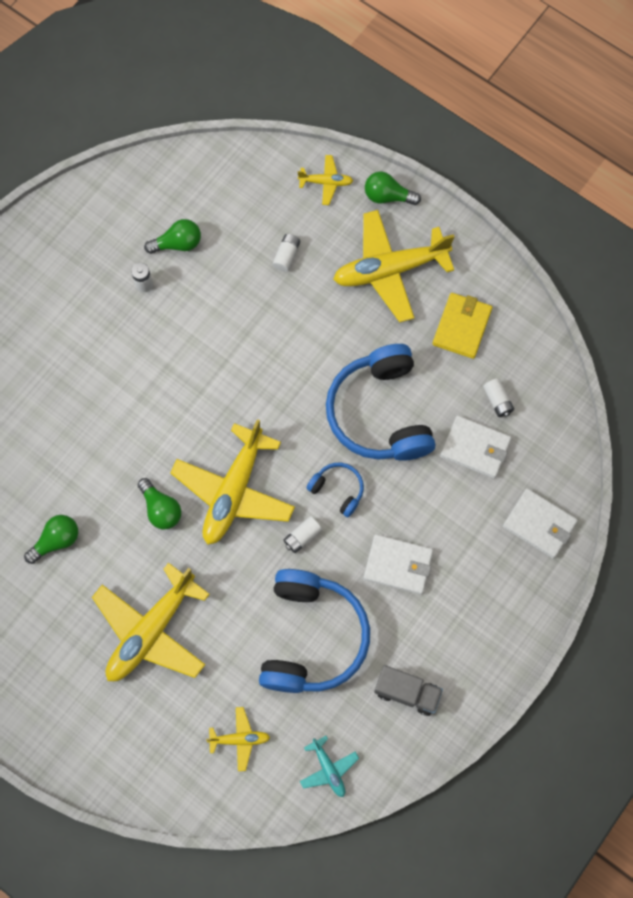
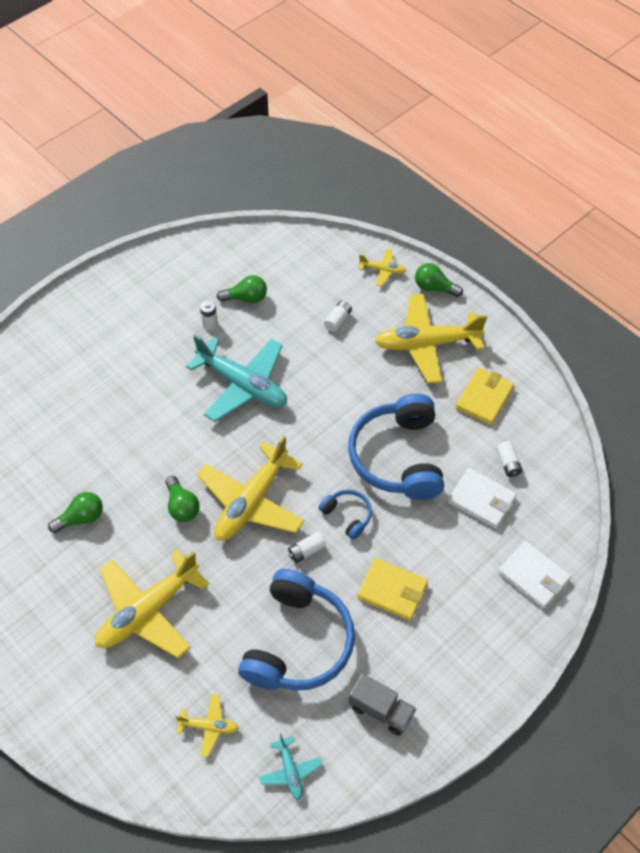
camera: 10 degrees right, 15 degrees down
white wallet [363,534,433,595] -> yellow wallet [357,558,428,621]
none -> turquoise plane [186,335,287,422]

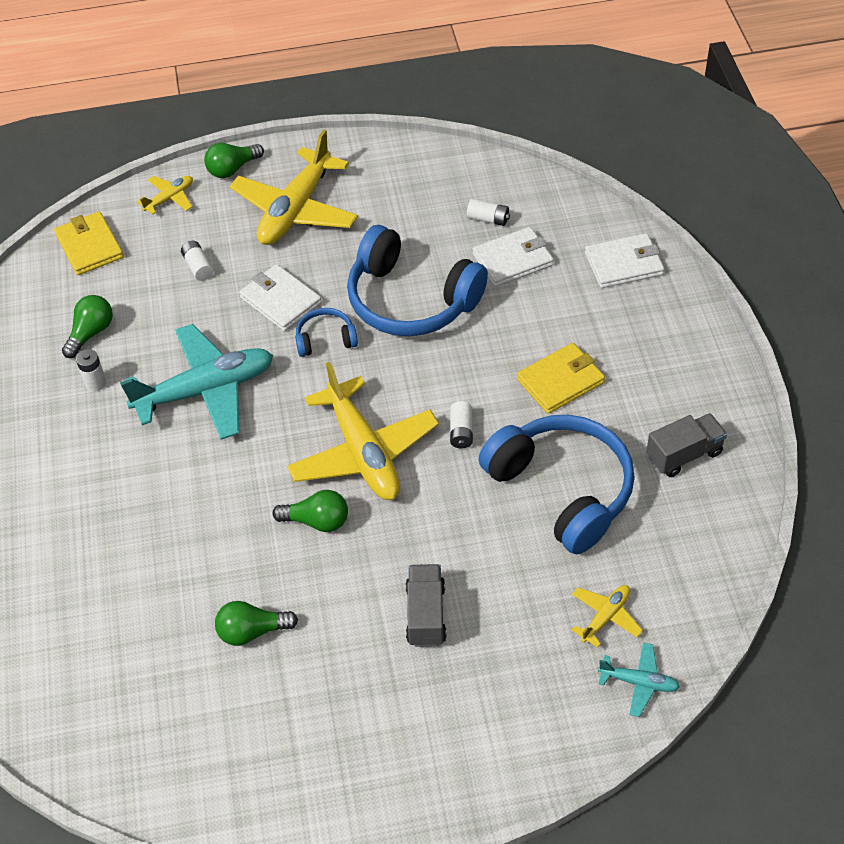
camera: 55 degrees left, 5 degrees down
green light bulb [48,492,103,533] -> green light bulb turned 105 degrees counterclockwise [215,601,298,646]
yellow plane [95,550,209,658] -> grey truck [406,564,446,647]
turquoise plane [259,734,322,800] -> turquoise plane moved to [598,642,680,717]
blue headphones [318,489,372,540] -> blue headphones moved to [295,308,358,357]
yellow wallet [455,368,514,425] -> yellow wallet moved to [54,211,124,275]
none -> white wallet [239,264,322,332]

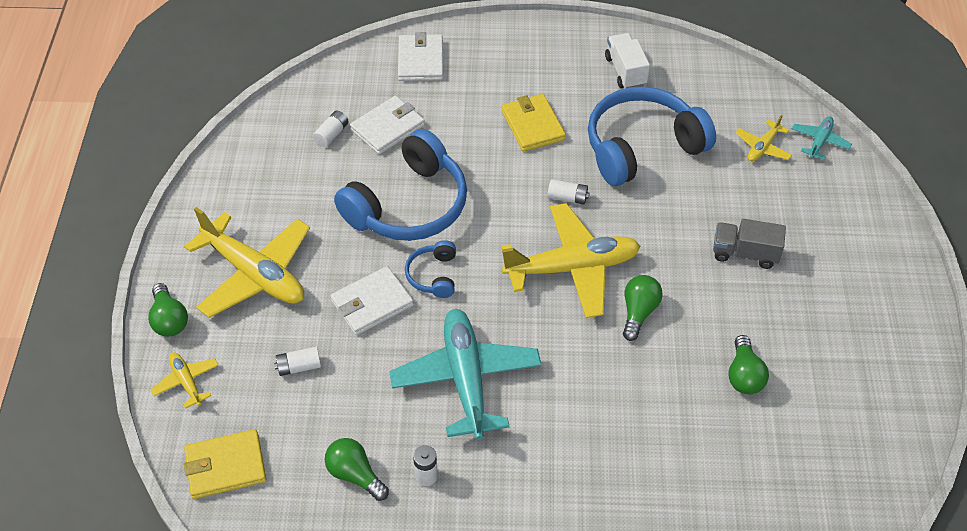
camera: 80 degrees left, 0 degrees up
white wallet [473,227,554,287] -> white wallet turned 60 degrees clockwise [350,95,425,155]
yellow plane [572,585,643,648] -> yellow plane turned 105 degrees counterclockwise [735,115,792,162]
grey truck [646,413,727,477] -> white truck [605,33,650,88]

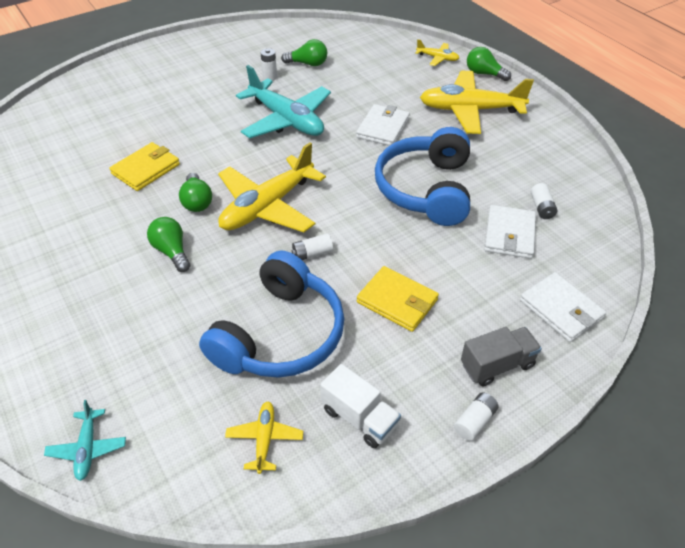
camera: 145 degrees right, 5 degrees down
yellow wallet [184,429,266,499] -> yellow wallet moved to [110,142,180,191]
white battery [274,347,321,376] -> white battery moved to [454,392,499,441]
blue headphones [405,240,456,298] -> none
grey truck [713,219,786,269] -> grey truck moved to [461,327,542,387]
green light bulb [728,335,769,394] -> green light bulb moved to [147,217,190,272]
yellow plane [735,115,792,162] -> yellow plane moved to [225,401,303,474]

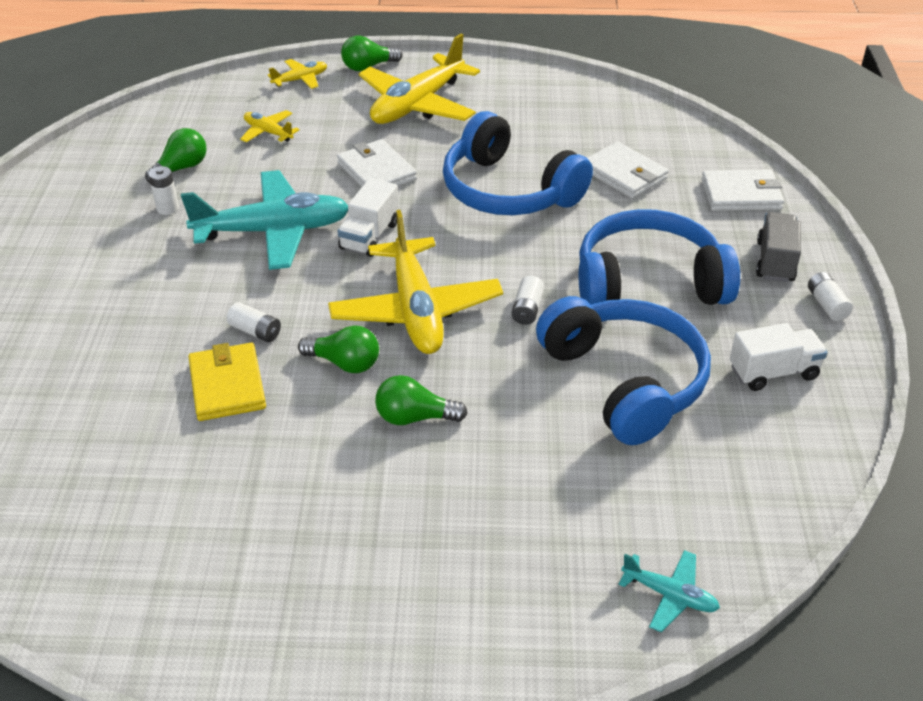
camera: 55 degrees left, 5 degrees down
yellow plane [225,401,303,474] -> yellow plane moved to [240,110,300,142]
yellow wallet [357,266,439,332] -> blue headphones [579,209,740,305]
white battery [531,183,557,219] -> white battery moved to [227,302,281,342]
none -> white truck [338,178,399,257]

